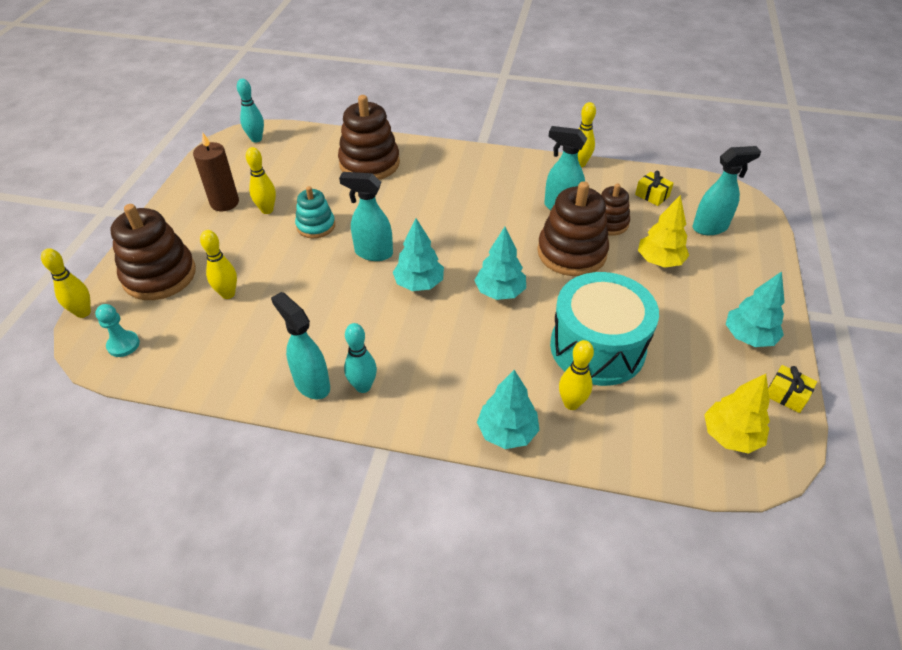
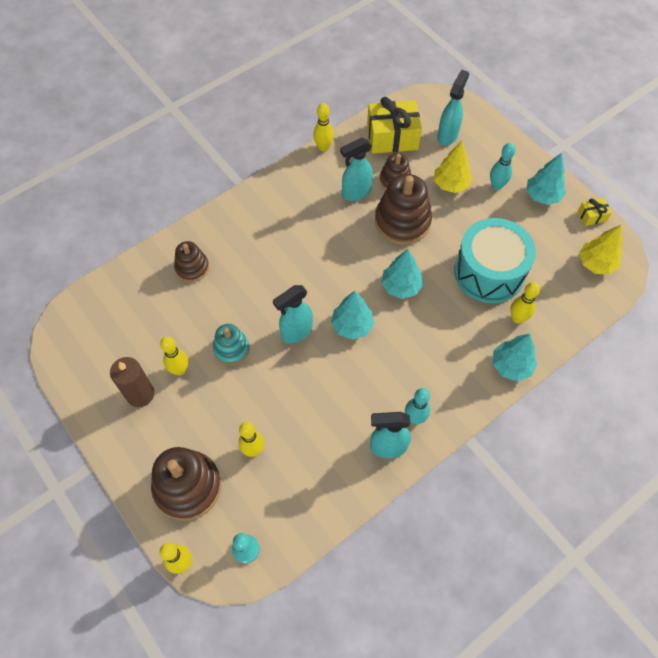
camera: 50 degrees left, 15 degrees up
turquoise bowling pin [237,79,264,143] -> turquoise bowling pin moved to [490,143,516,190]
brown stacking toy [338,95,400,180] -> brown stacking toy [174,241,209,282], size x0.58
yellow gift [635,171,673,206] -> yellow gift [367,97,422,154], size x2.11

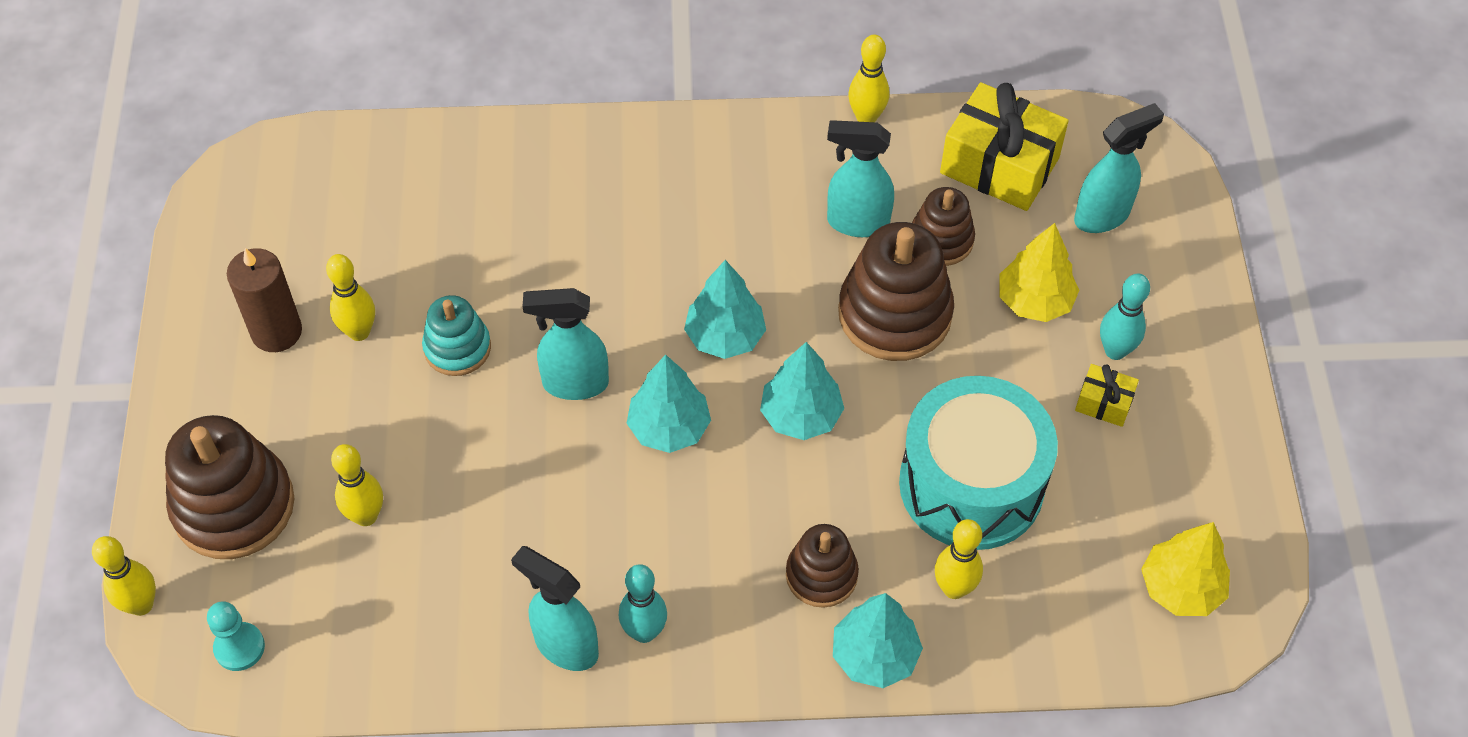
camera: 35 degrees right, 5 degrees down
brown stacking toy [174,241,209,282] -> brown stacking toy moved to [786,524,859,608]
turquoise tree [526,153,566,205] -> turquoise tree moved to [684,260,766,359]
yellow gift [578,198,612,226] -> yellow gift moved to [1075,364,1139,427]

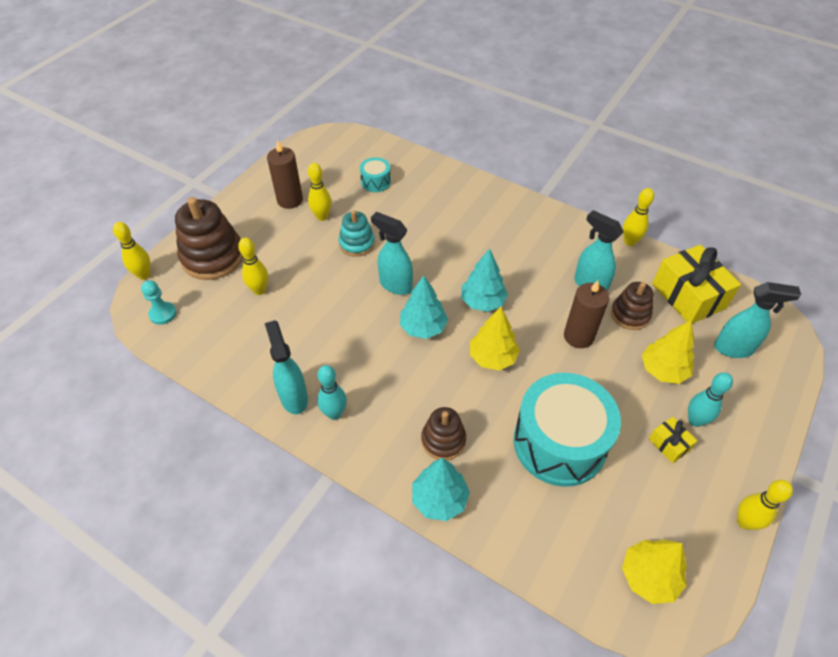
camera: 35 degrees right, 5 degrees down
turquoise tree [760,342,844,440] -> yellow tree [470,307,520,370]
brown stacking toy [838,222,954,361] -> brown candle [564,280,609,348]
yellow bowling pin [935,519,983,599] -> yellow bowling pin moved to [737,480,793,530]
none -> turquoise drum [360,157,391,192]

